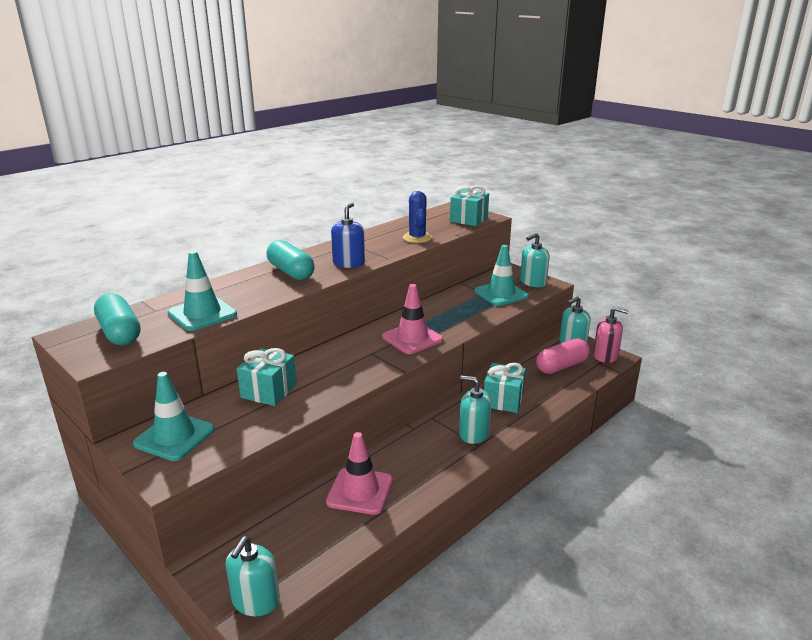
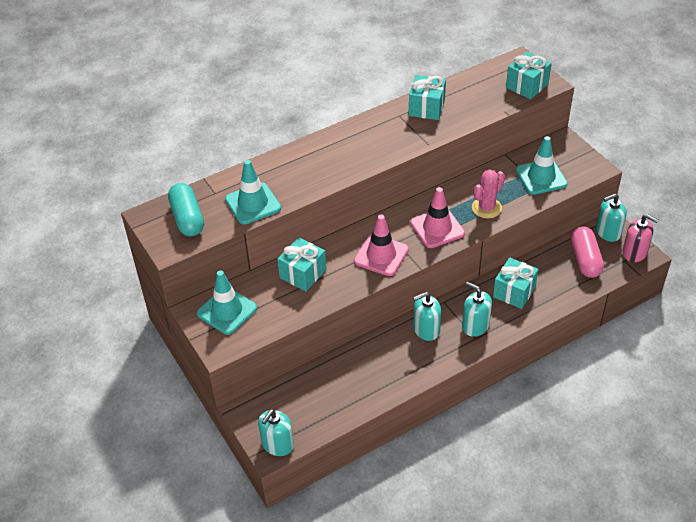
camera: 15 degrees right, 20 degrees up
turquoise capsule [267,240,315,280] -> none
pink traffic cone [326,432,393,515] -> pink traffic cone moved to [354,215,409,276]
blue soap dispenser [331,203,365,268] -> none
blue cactus [403,191,432,243] -> none
turquoise soap dispenser [520,233,549,287] -> turquoise soap dispenser moved to [413,292,441,341]
pink capsule [536,338,590,374] -> pink capsule turned 75 degrees counterclockwise [571,226,604,278]
none -> turquoise gift [409,75,446,120]
none -> pink cactus [472,169,505,218]

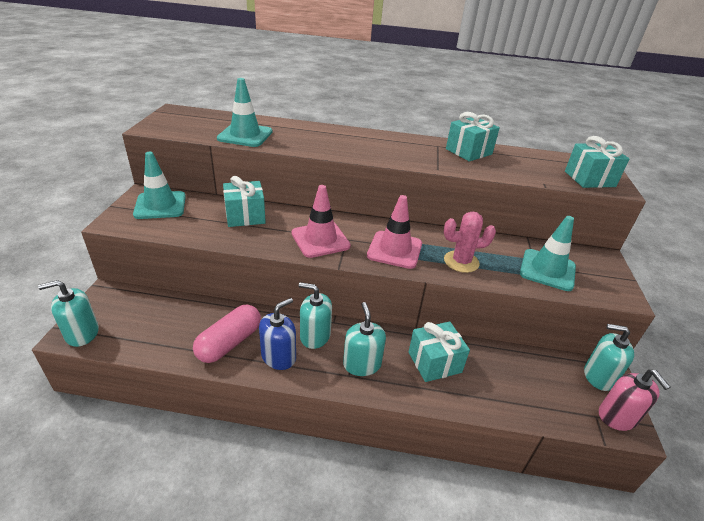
camera: 35 degrees right, 10 degrees down
turquoise capsule [168,183,204,236] -> none
pink capsule [571,226,604,278] -> pink capsule moved to [193,305,261,363]
none -> blue soap dispenser [259,298,296,370]

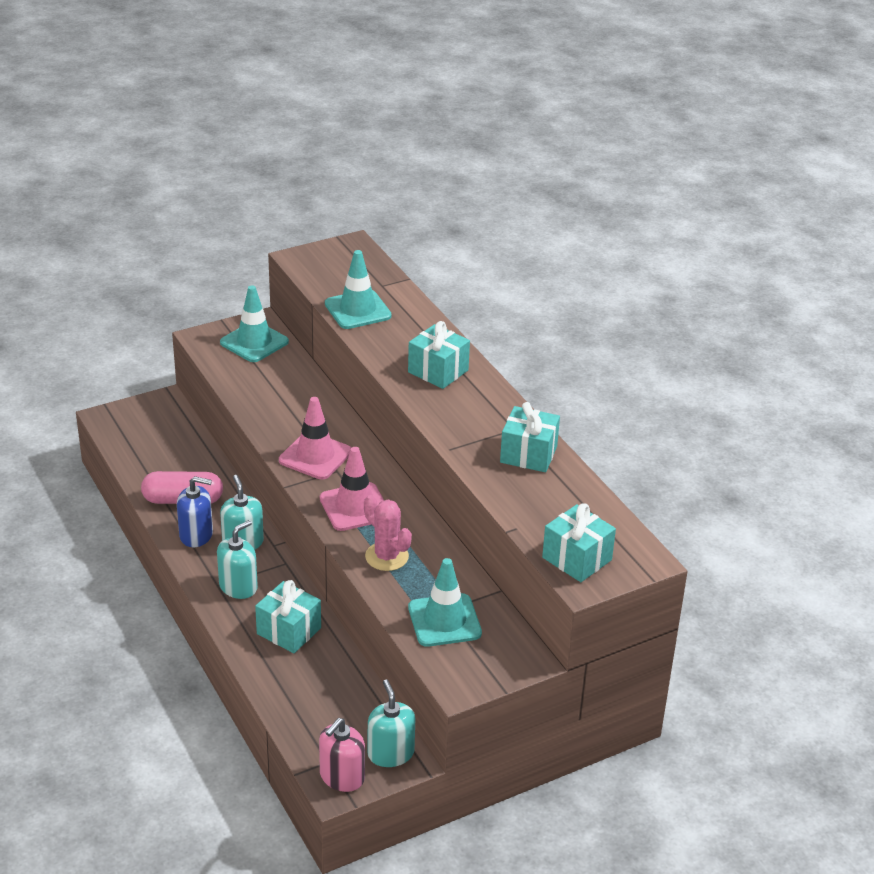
camera: 55 degrees right, 0 degrees up
turquoise soap dispenser [38,280,99,347] -> none
turquoise gift [223,176,266,227] -> turquoise gift moved to [408,321,470,389]

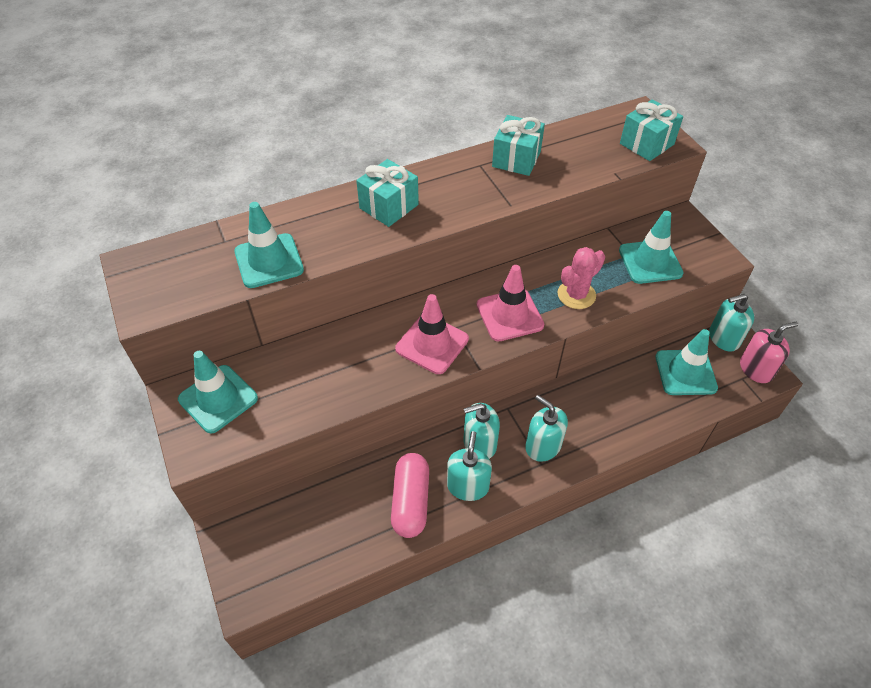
camera: 85 degrees left, 15 degrees up
blue soap dispenser [177,476,213,547] -> turquoise soap dispenser [447,431,492,501]
turquoise gift [255,580,321,653] -> none
pink soap dispenser [319,718,365,792] -> pink soap dispenser turned 60 degrees counterclockwise [740,322,798,383]
none -> turquoise traffic cone [655,329,718,395]

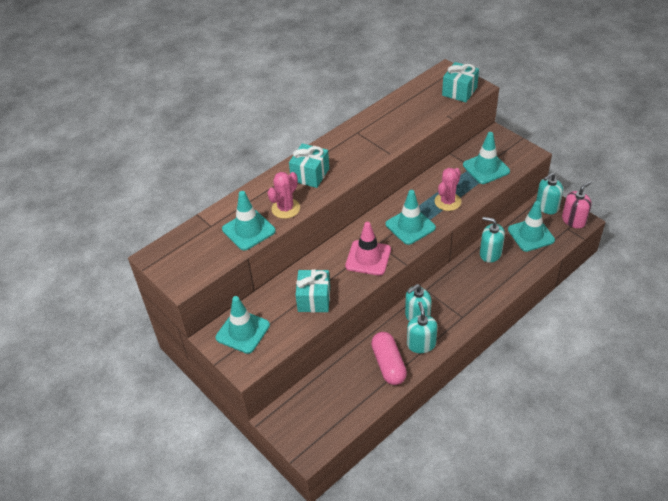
camera: 15 degrees left, 5 degrees down
pink traffic cone [477,265,544,341] -> turquoise traffic cone [386,190,436,245]
turquoise gift [492,115,545,176] -> turquoise gift moved to [296,269,330,312]
turquoise soap dispenser [525,395,568,462] -> turquoise soap dispenser moved to [480,217,505,263]
none -> pink cactus [268,172,300,219]

